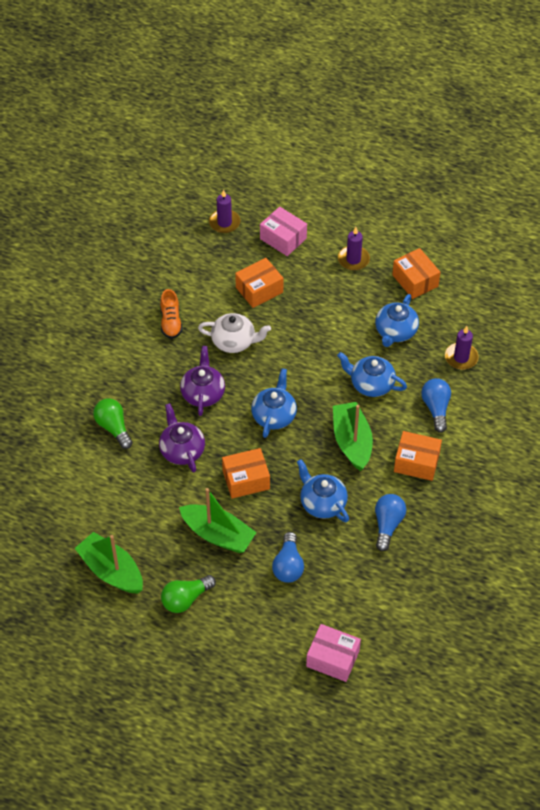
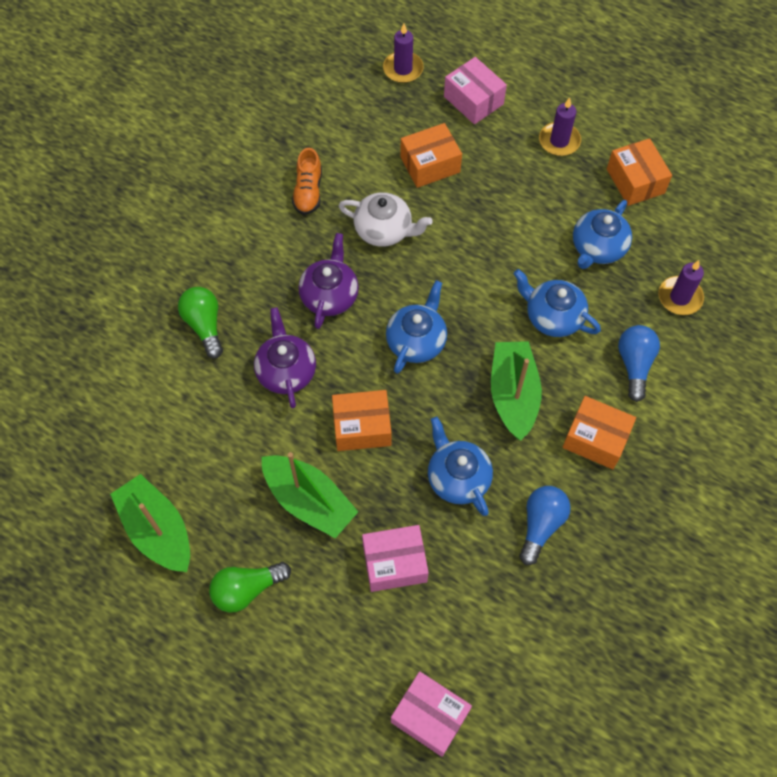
camera: 10 degrees right, 10 degrees up
blue light bulb [272,532,304,583] -> pink box [362,525,429,592]

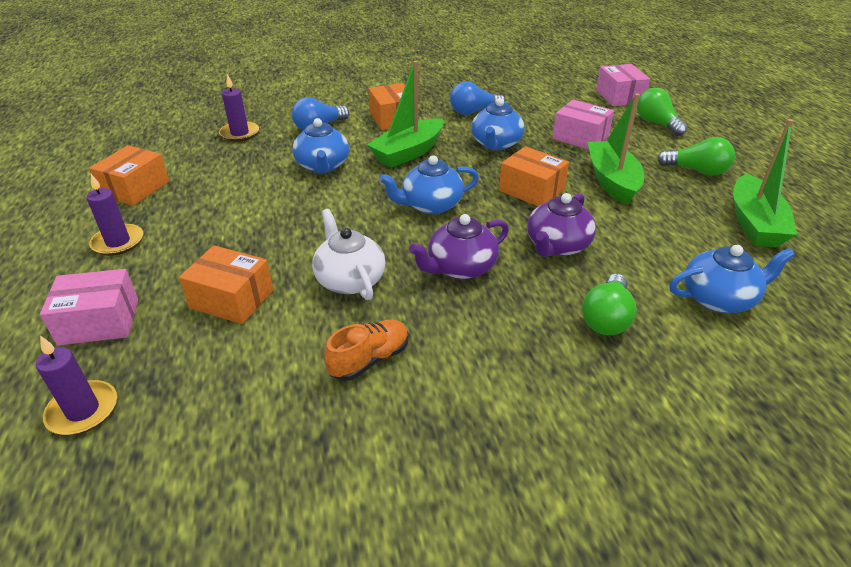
camera: 135 degrees left, 25 degrees down
pink box [444,57,507,124] -> pink box turned 75 degrees clockwise [40,269,138,346]
blue teapot [573,200,632,269] -> blue teapot moved to [669,245,795,313]
none -> green light bulb [637,88,688,136]

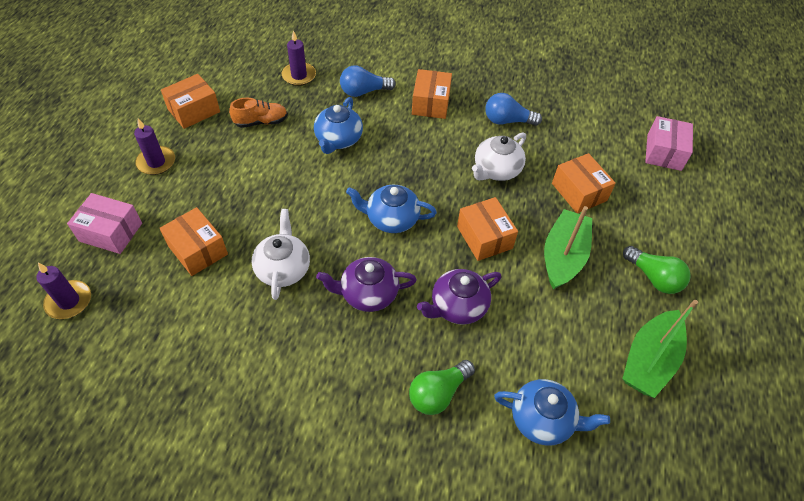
camera: 25 degrees right, 15 degrees up
orange shoe [324,320,409,381] -> orange shoe moved to [229,98,288,128]
green boat [367,61,443,168] -> none
blue teapot [471,98,525,150] -> white teapot [472,133,526,181]
pink box [552,100,614,150] -> orange box [552,153,616,213]
green light bulb [637,88,688,136] -> none

